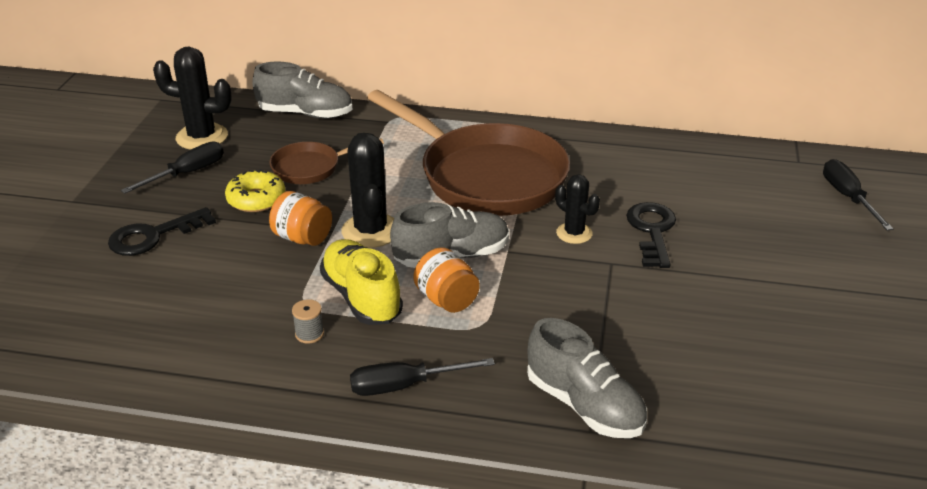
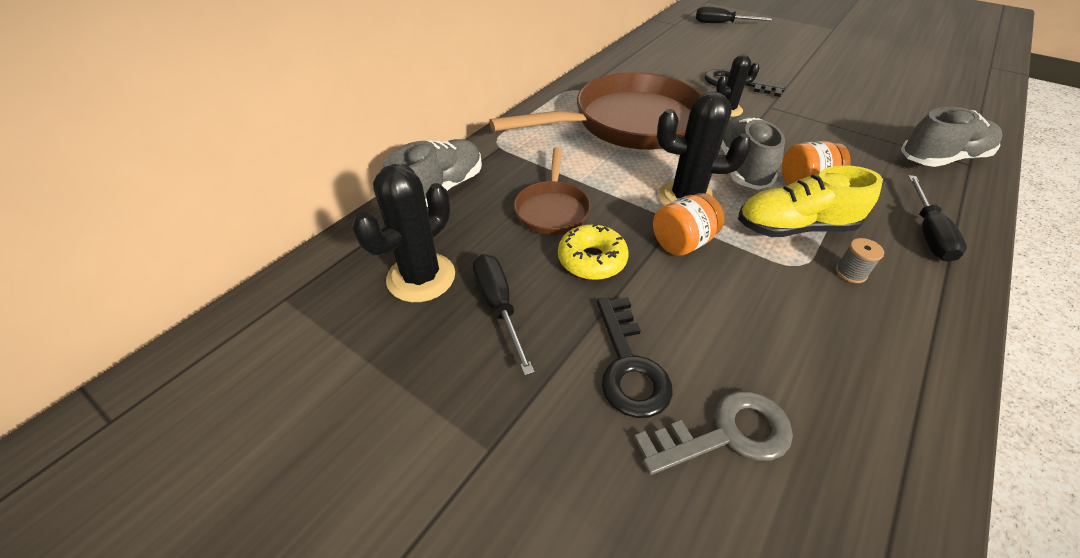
camera: 65 degrees left, 10 degrees up
none -> grey key [634,391,793,475]

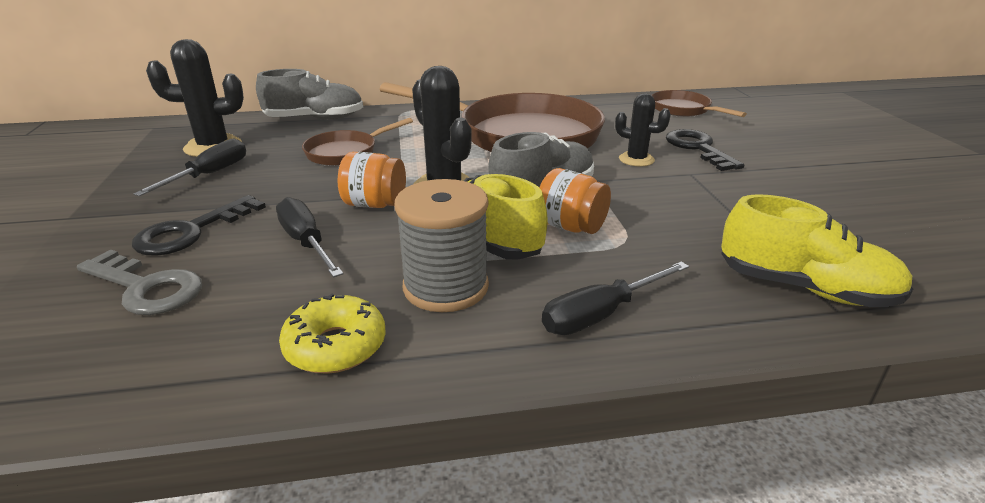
camera: 45 degrees right, 15 degrees down
yellow donut [558,223,629,280] -> yellow donut moved to [279,294,386,374]
black screwdriver [695,6,772,23] -> black screwdriver moved to [276,197,343,278]
grey spool [836,238,884,283] -> grey spool [394,179,489,312], size x2.34
grey shoe [901,107,1003,167] -> yellow shoe [721,194,913,307]
none -> brown pan [651,90,747,117]

